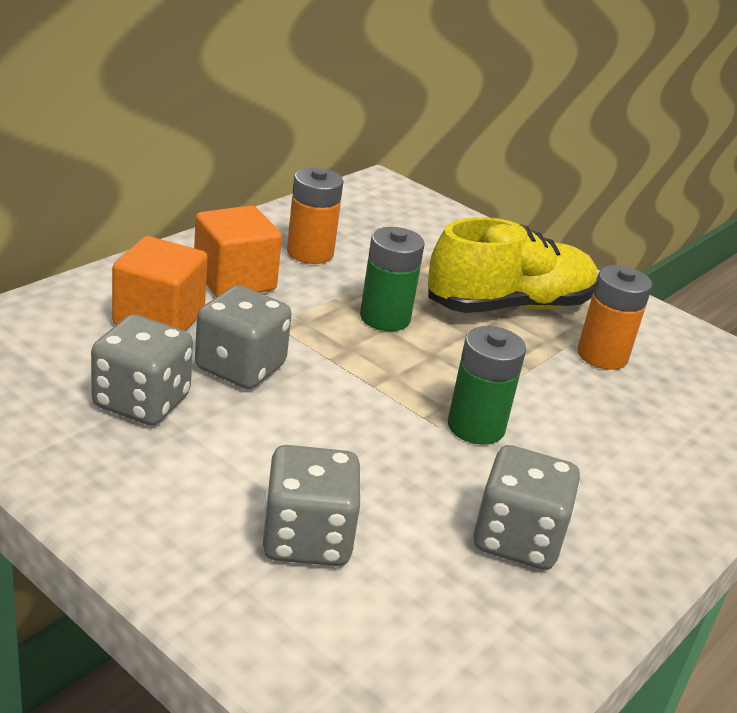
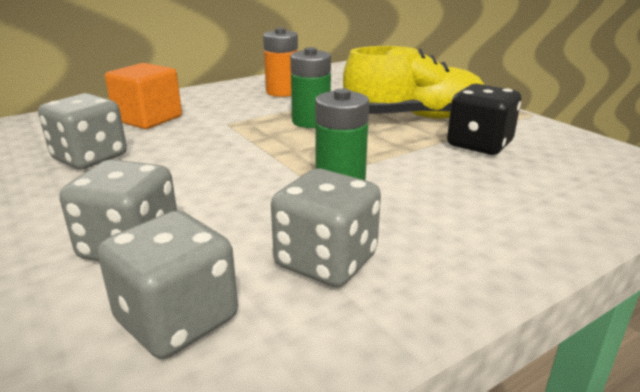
camera: 20 degrees right, 5 degrees down
orange cube [194,205,282,297] -> none
grey dice [195,285,292,389] -> grey dice moved to [97,210,238,359]
orange battery [577,265,652,370] -> black dice [447,84,521,155]

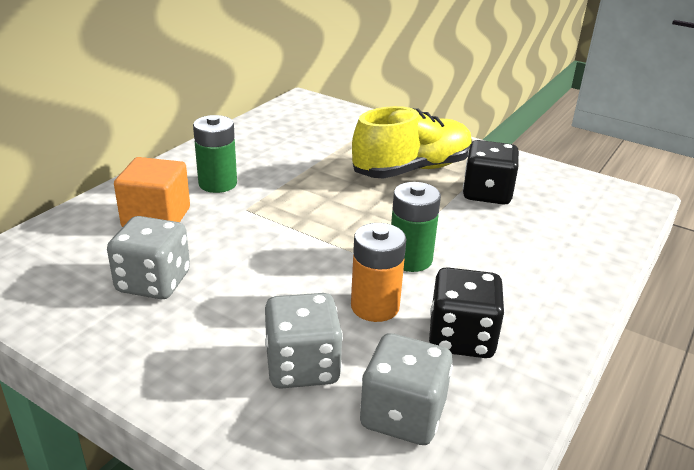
camera: 25 degrees left, 5 degrees up
orange battery [263,28,298,97] -> orange battery moved to [351,223,406,322]
grey dice [271,169,381,287] -> black dice [429,267,505,358]
green battery [290,47,331,128] -> green battery moved to [193,115,237,193]

